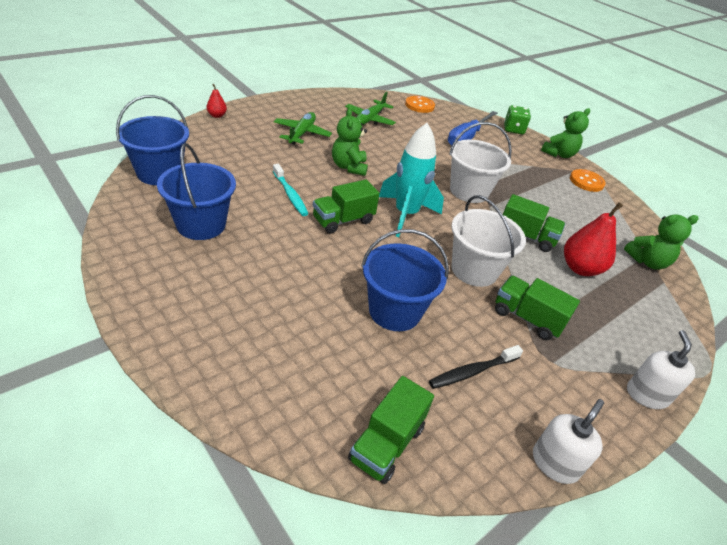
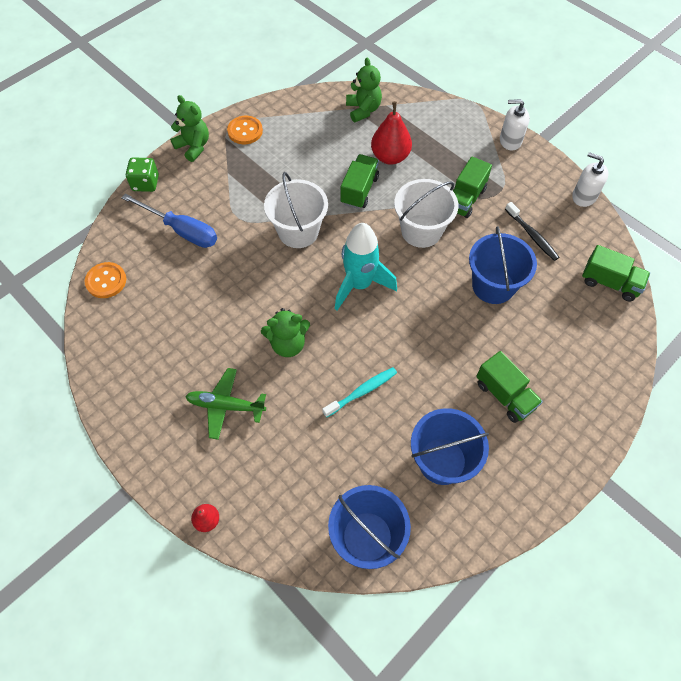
camera: 90 degrees left, 20 degrees up
green truck [313,179,380,234] -> green truck moved to [476,351,543,423]
green plane [345,92,396,125] -> none

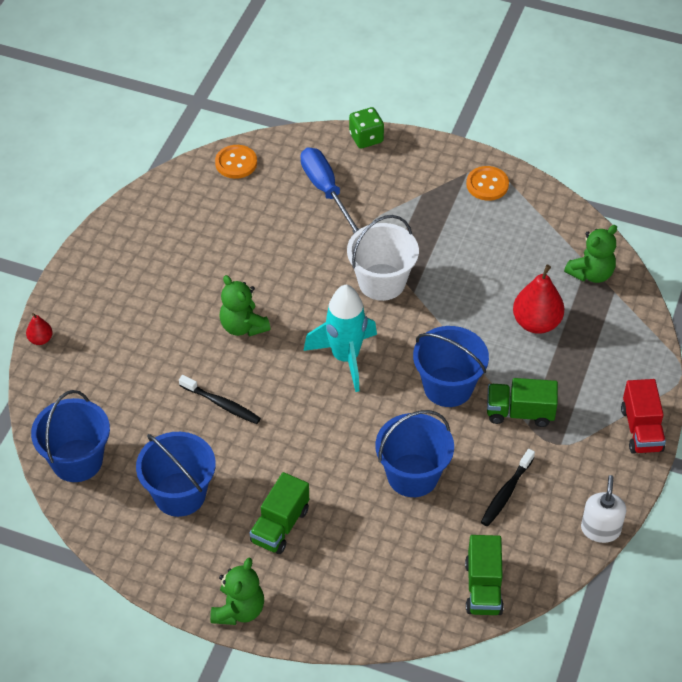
camera: 65 degrees right, 10 degrees down
blue screwdriver [121,193,217,248] -> blue screwdriver turned 150 degrees clockwise [300,147,360,233]
green teddy bear [170,95,209,162] -> green teddy bear moved to [210,558,264,625]
green plane [185,368,266,440] -> none
turquoise toothbrush [322,367,397,418] -> black toothbrush [179,375,261,424]
green truck [341,154,379,209] -> none
white bucket [394,179,458,248] -> blue bucket [413,326,489,407]
white soap dispenser [500,99,530,150] -> red truck [621,379,666,454]

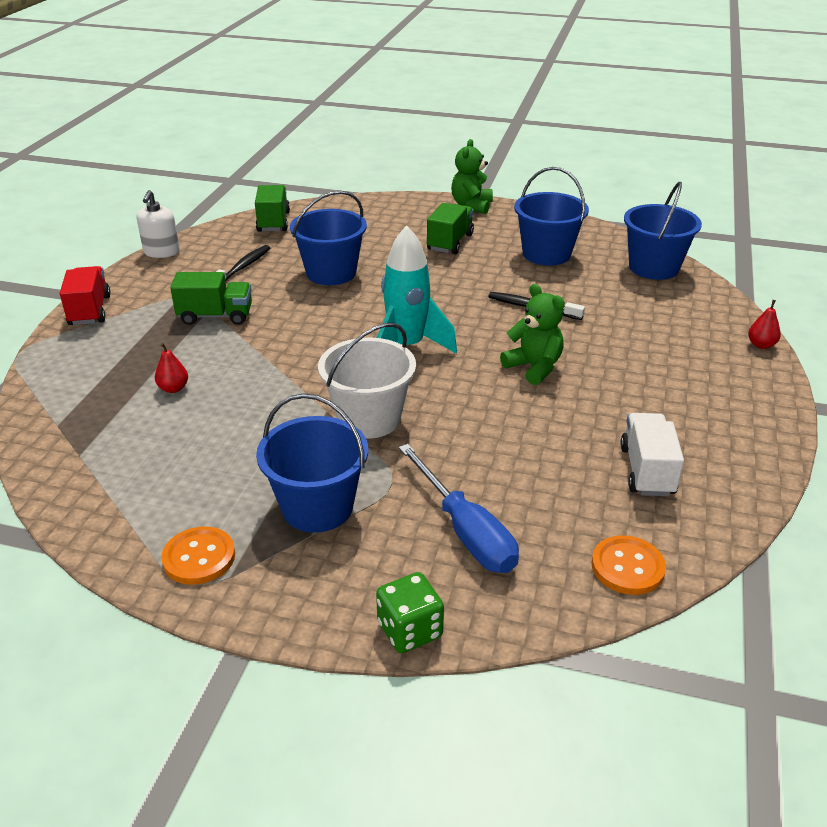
camera: 175 degrees right, 15 degrees down
blue bucket [413,326,489,407] -> blue bucket moved to [256,393,368,533]
red pear [513,265,564,334] -> red pear [155,343,188,393], size x0.51
green teddy bear [564,225,617,283] -> none
none -> white truck [620,413,684,496]

